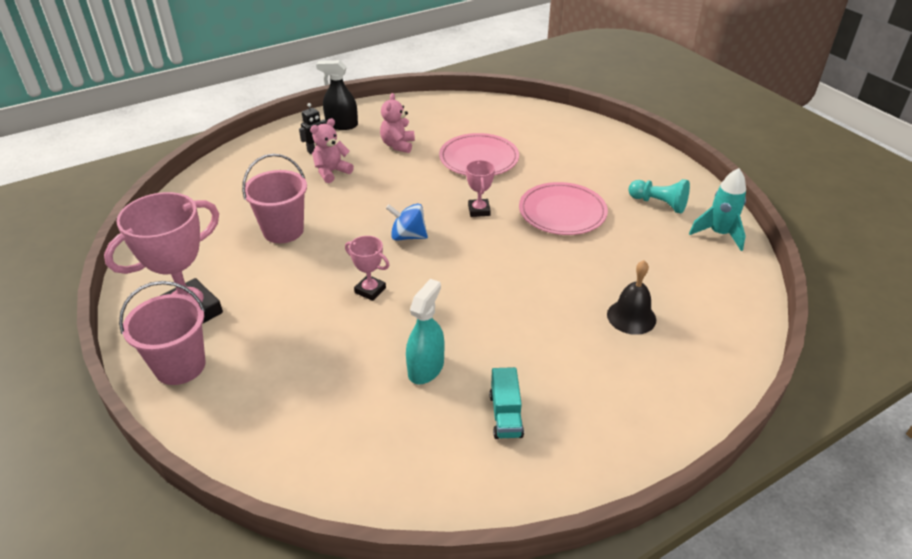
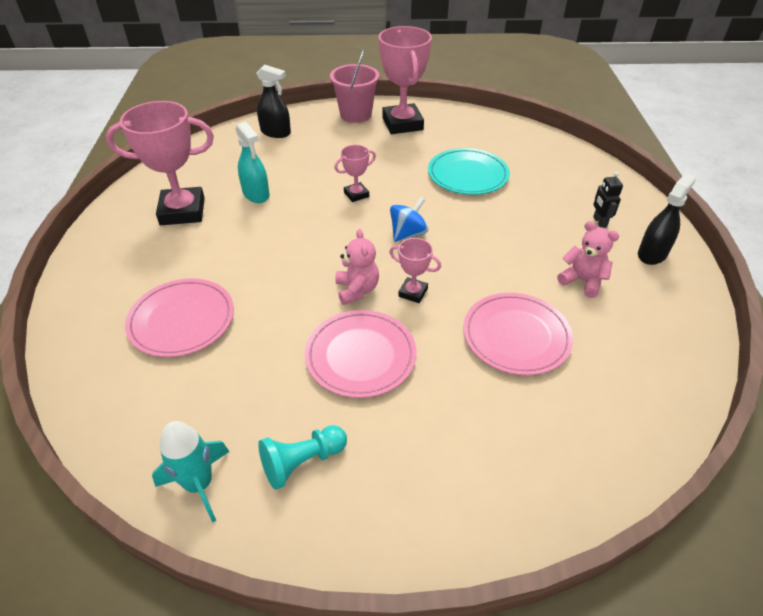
camera: 120 degrees right, 5 degrees up
pink bucket [242,154,307,243] -> turquoise plate [428,148,510,195]
pink teddy bear [310,118,354,183] -> pink teddy bear moved to [335,229,379,305]
turquoise truck [489,367,524,439] -> pink trophy [106,101,214,225]
black bell [607,260,656,335] -> pink plate [125,278,234,357]
none -> black spray bottle [256,65,291,138]

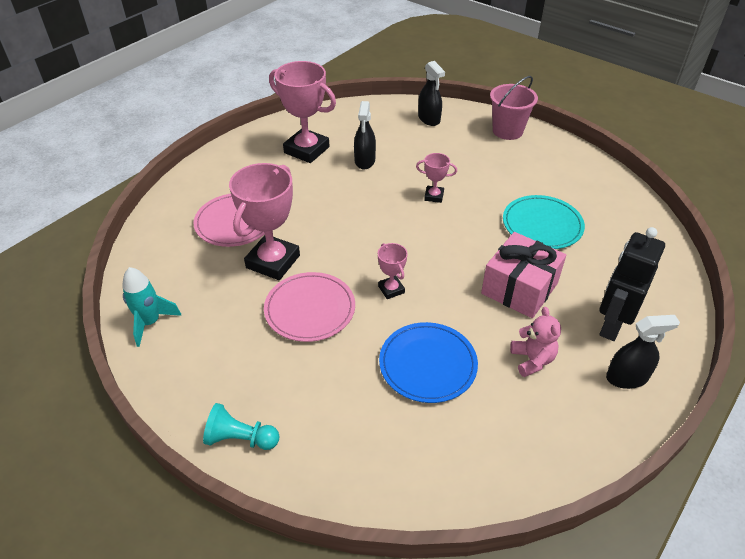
camera: 40 degrees right, 0 degrees up
turquoise spray bottle [236,121,270,203] -> black spray bottle [354,101,376,169]
turquoise pawn [258,425,347,490] -> turquoise pawn moved to [203,403,279,450]
pink teddy bear [335,229,379,305] -> none
pink trophy [379,26,432,134] -> pink trophy moved to [229,163,300,280]
blue spinning top [390,197,428,242] -> none
pink plate [463,293,573,375] -> blue plate [379,322,478,403]
black robot [593,172,623,228] -> black robot [599,227,665,341], size x2.11
none -> pink gift [481,232,566,318]

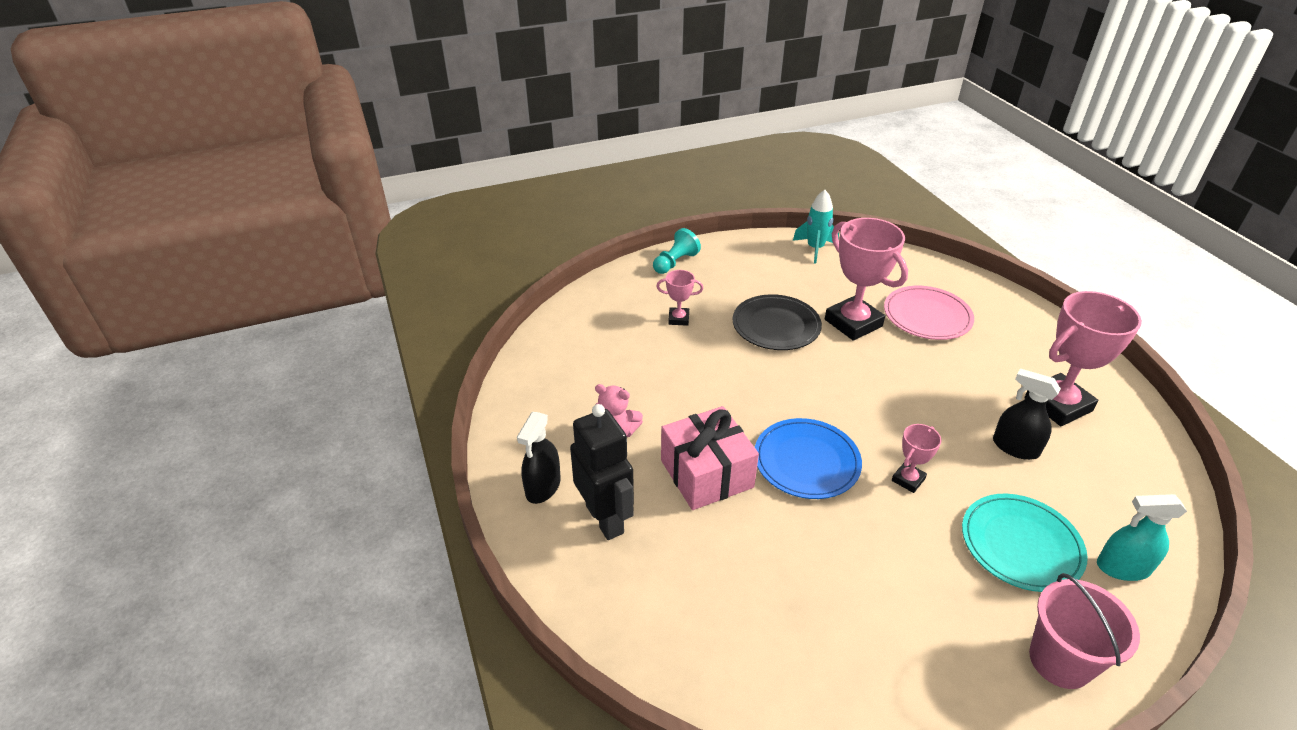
camera: 120 degrees right, 5 degrees down
pink plate [264,272,355,342] -> black plate [733,294,822,350]
pink trophy [378,243,408,299] -> pink trophy moved to [656,270,704,326]
blue plate [379,322,478,403] -> blue plate moved to [755,418,862,499]
black spray bottle [418,61,445,126] -> turquoise spray bottle [1097,494,1187,581]
turquoise plate [503,195,585,249] -> turquoise plate moved to [962,494,1088,592]

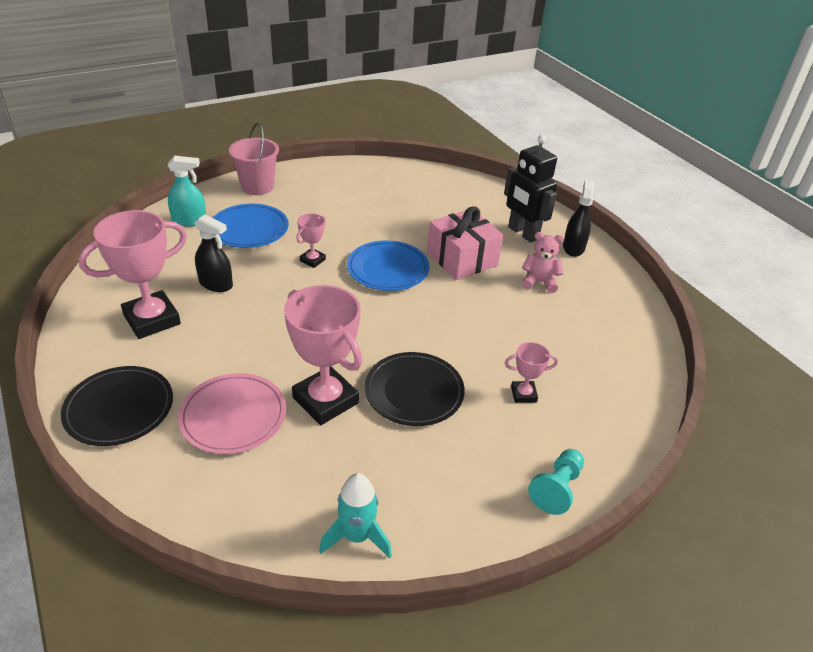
camera: 170 degrees right, 0 degrees up
turquoise plate [962,494,1088,592] -> blue plate [213,204,289,248]
none -> black plate [61,366,173,446]

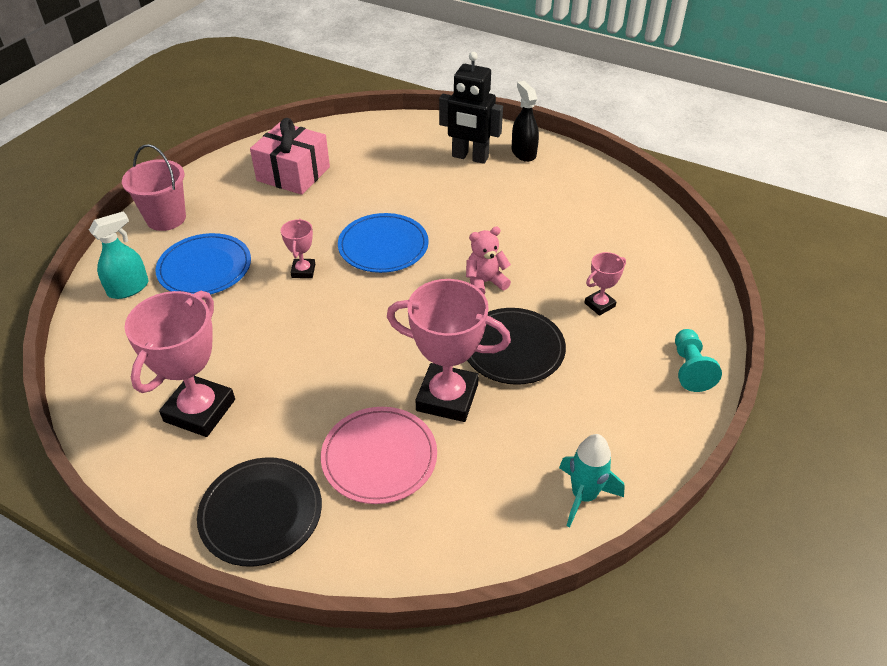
camera: 30 degrees left, 5 degrees up
black spray bottle [194,214,233,292] -> none
pink gift [427,206,503,280] -> pink gift moved to [250,118,330,195]
pink teddy bear [522,232,564,293] -> pink teddy bear moved to [466,227,511,294]

